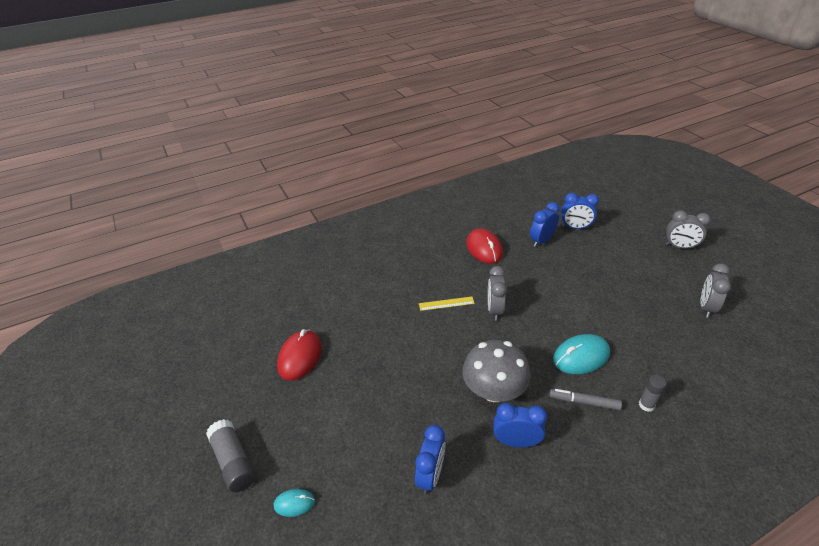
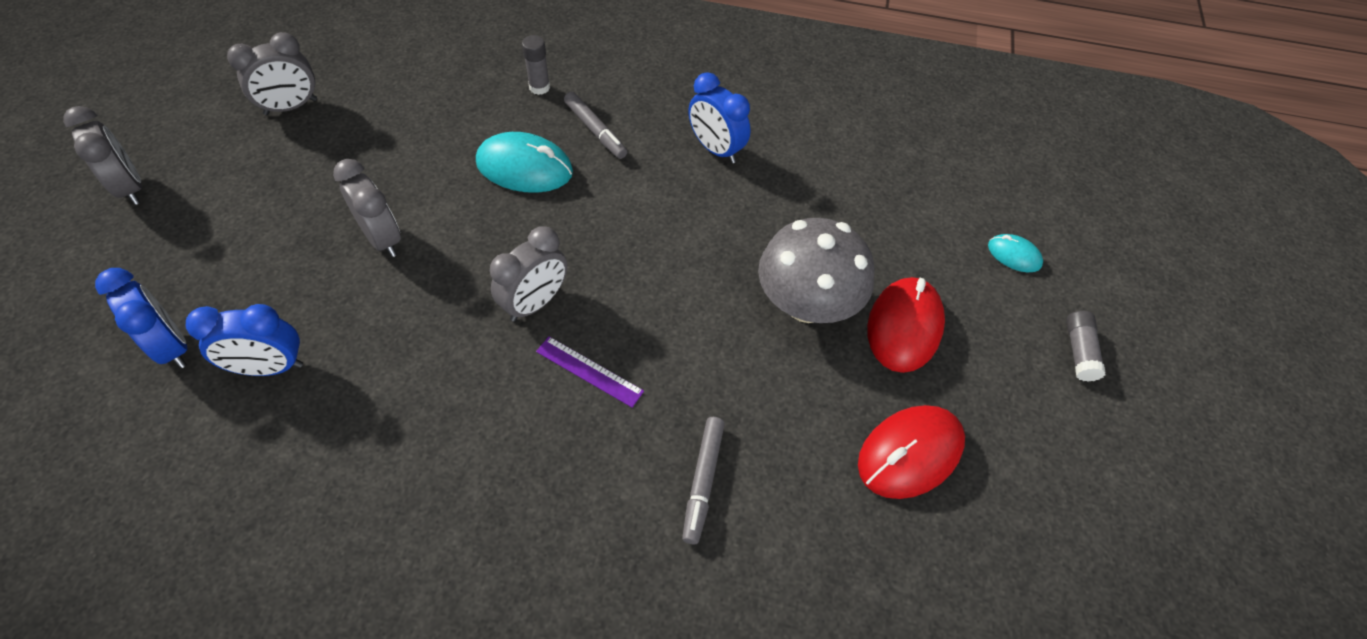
camera: 145 degrees left, 15 degrees up
grey glue stick [206,419,256,492] -> grey glue stick [1066,311,1106,382], size x0.62
blue clock [415,425,446,494] -> none
yellow ruler [419,297,475,311] -> purple ruler [536,336,644,408]
grey mushroom [462,340,531,402] -> grey mushroom moved to [758,218,874,323]
red mouse [466,228,503,264] -> red mouse moved to [867,277,945,373]
none -> grey clock [333,159,401,257]
none -> grey marker [682,417,725,544]

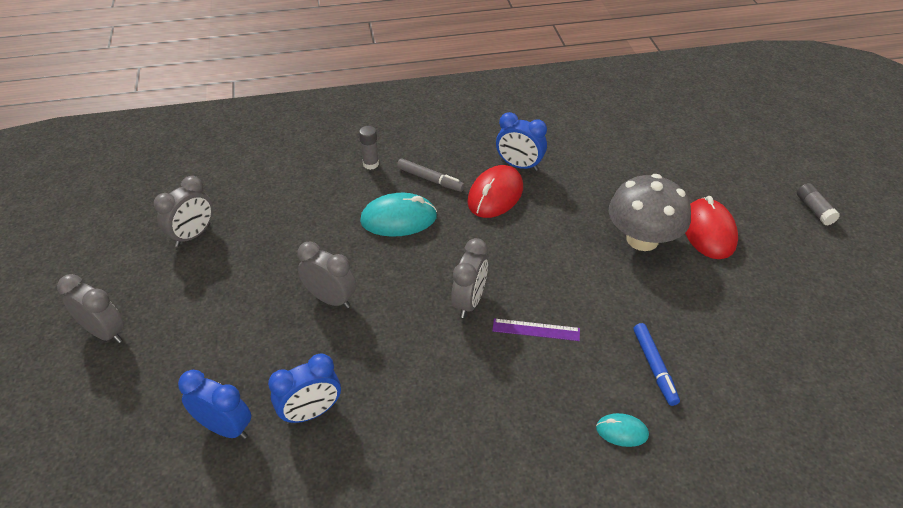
camera: 20 degrees left, 10 degrees down
grey marker [682,417,725,544] -> blue marker [633,323,680,406]
red mouse [858,405,965,499] -> red mouse moved to [467,165,523,218]
turquoise mouse [988,234,1043,272] -> turquoise mouse moved to [596,413,649,447]

